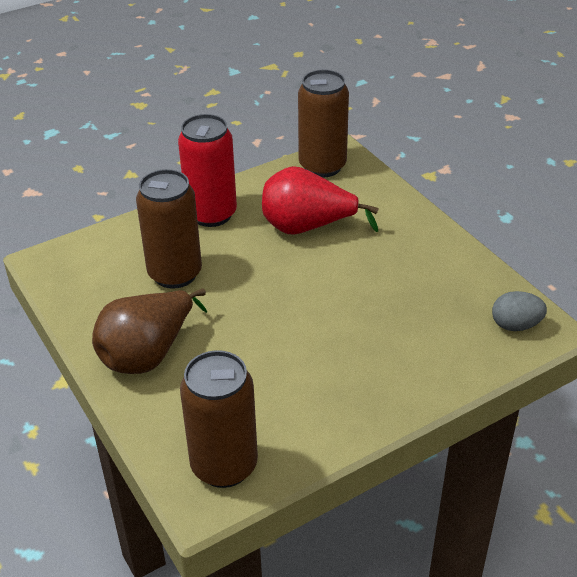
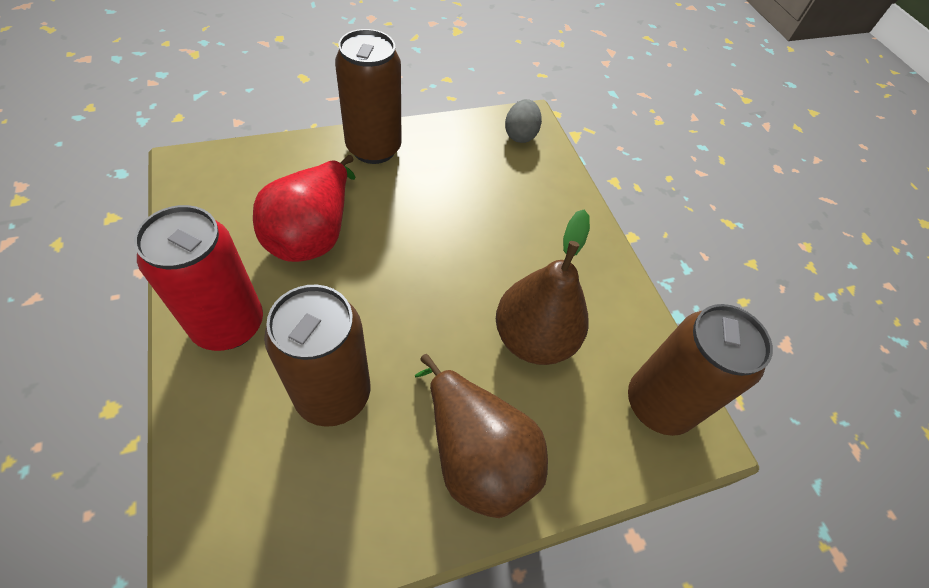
camera: 85 degrees left, 15 degrees up
brown can [298,70,349,177] -> brown can moved to [335,29,402,164]
none -> brown pear [496,210,590,365]

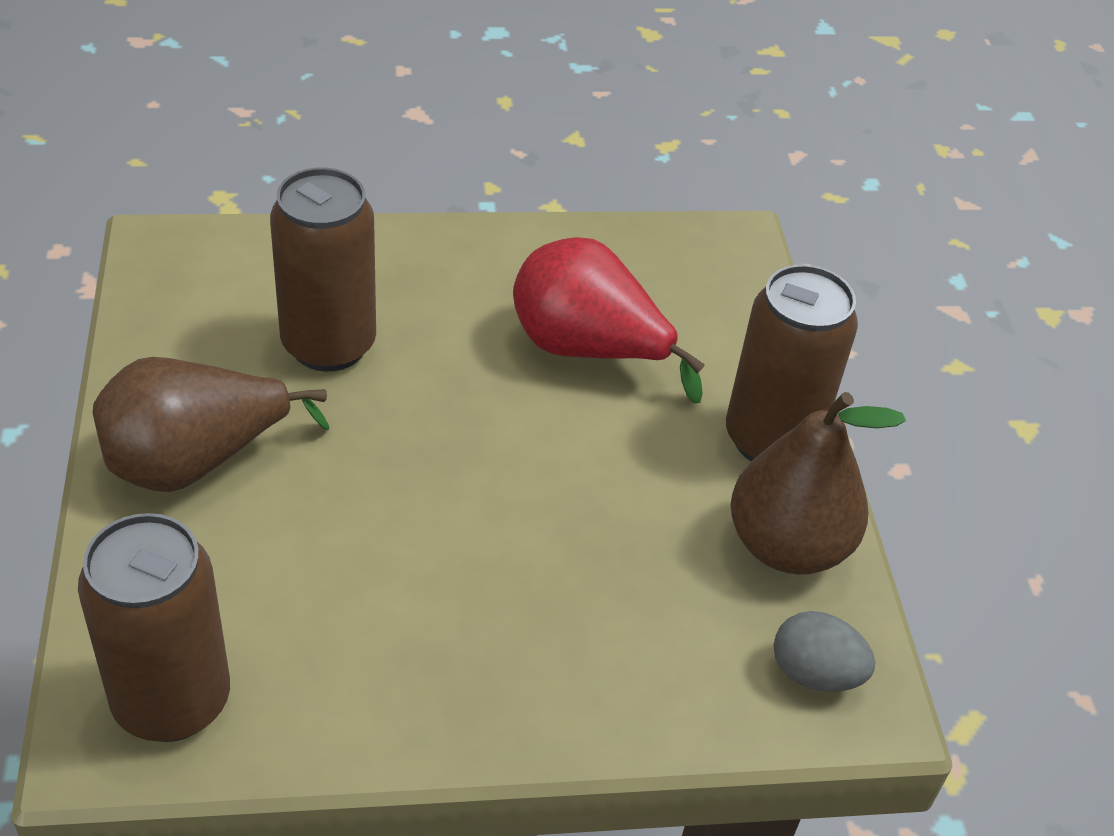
camera: 105 degrees right, 10 degrees down
red can [134,205,263,351] -> none
brown pear [496,210,590,365] -> brown pear moved to [730,392,906,575]

